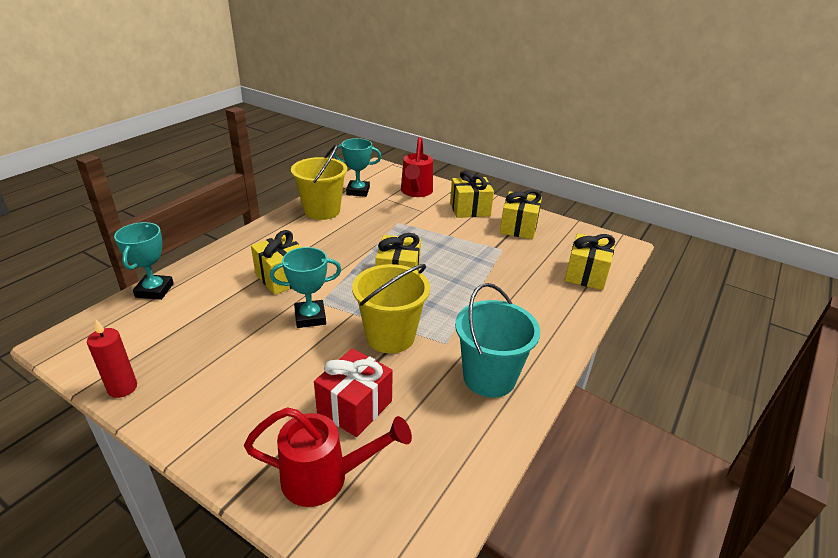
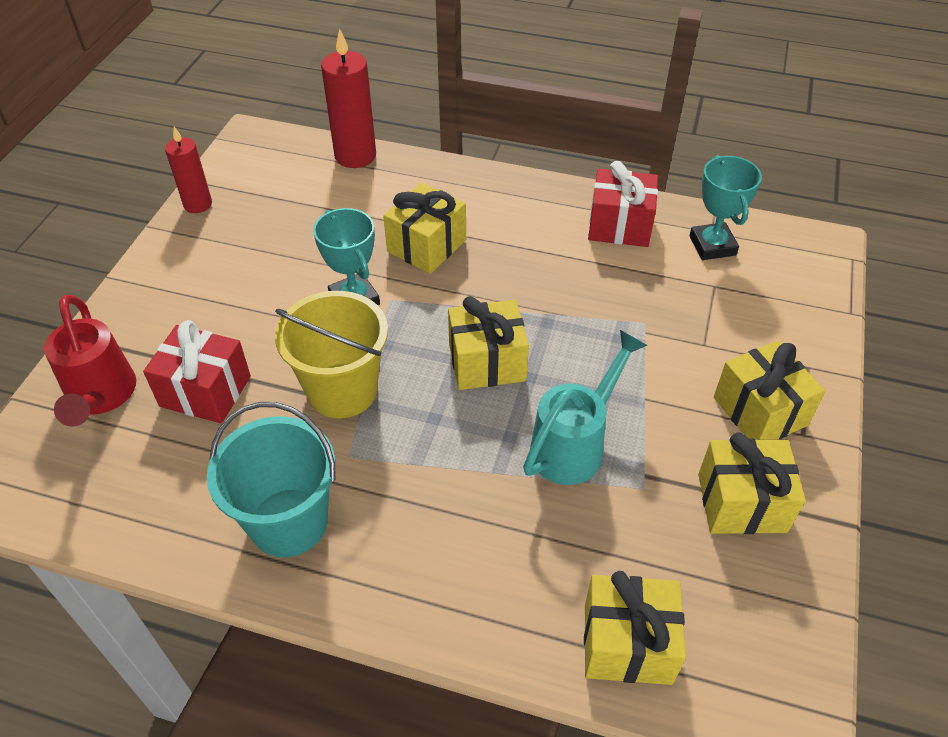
camera: 75 degrees right, 15 degrees up
turquoise trophy [114,222,174,300] -> red candle [321,29,376,168]
yellow bucket [291,145,347,220] -> red gift [588,161,658,247]
red watering can [401,137,433,197] -> none
none -> turquoise watering can [523,330,648,485]

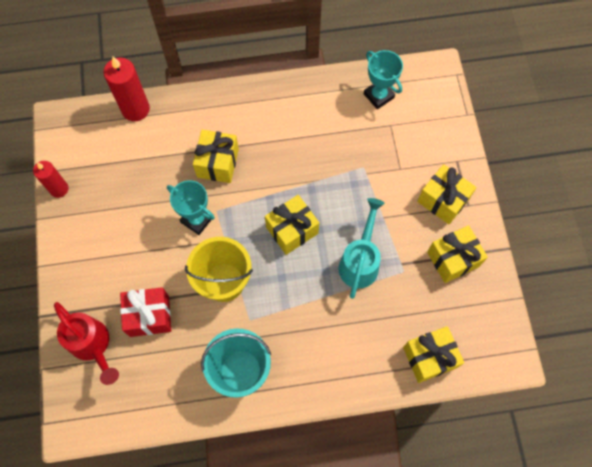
camera: 25 degrees left, 20 degrees up
red gift [588,161,658,247] -> none

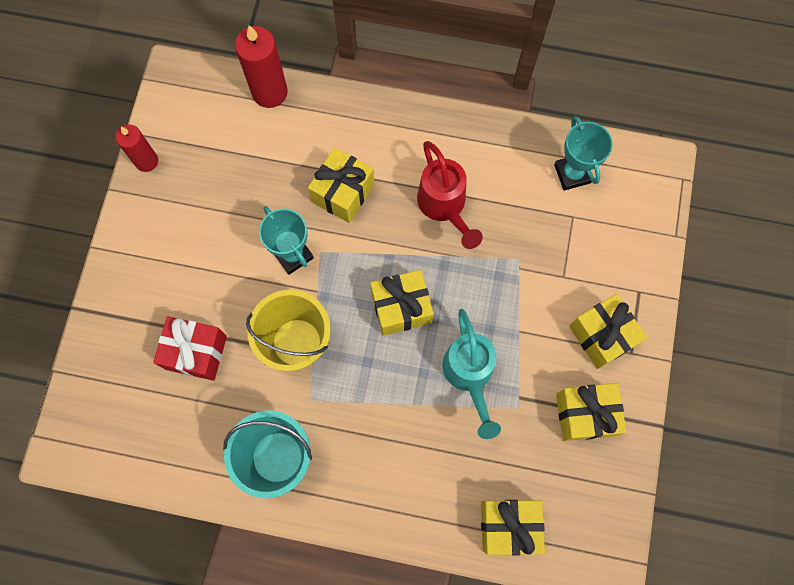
camera: 20 degrees right, 5 degrees up
red watering can [54,302,119,385] -> red watering can moved to [417,141,483,249]
turquoise watering can [338,198,385,299] -> turquoise watering can turned 135 degrees clockwise [442,309,501,439]

